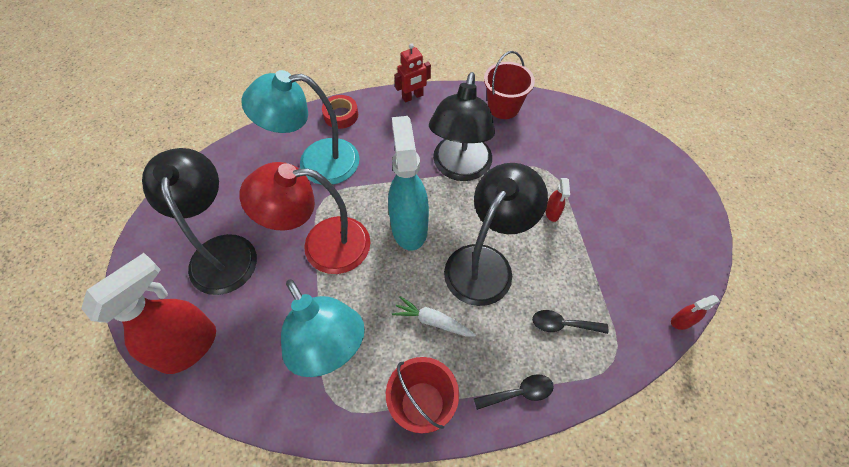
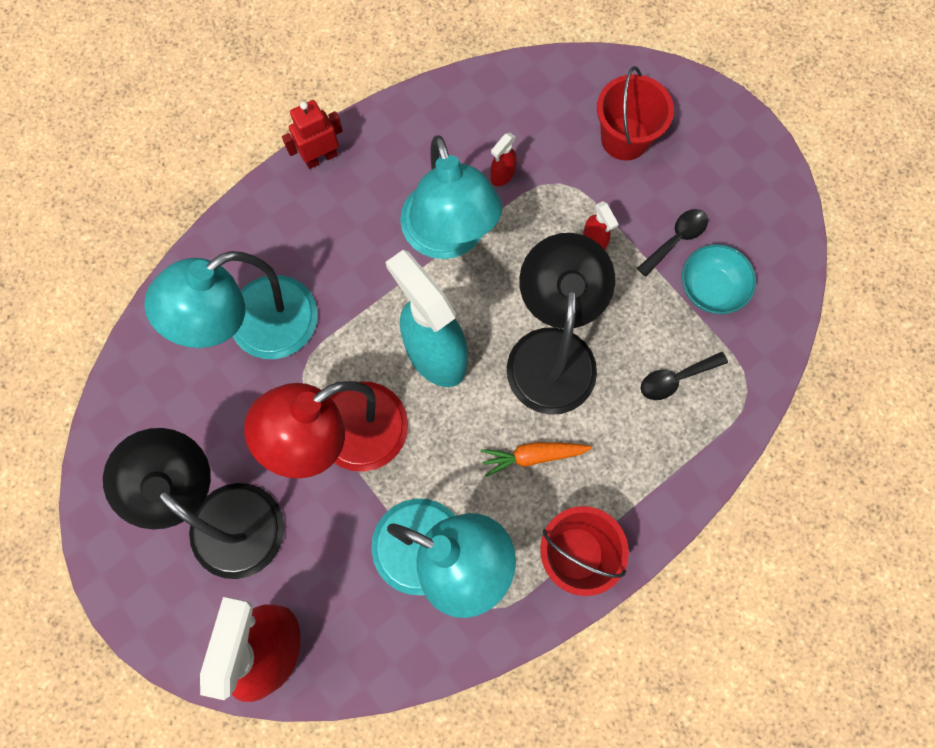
camera: 30 degrees left, 15 degrees up
red tape [322,95,358,129] -> none
white carrot [392,296,476,337] -> orange carrot [481,442,592,477]
red robot [394,43,431,102] -> red robot turned 150 degrees counterclockwise [282,100,343,169]
black lamp [429,72,495,181] -> turquoise lamp [400,136,502,259]
black spoon [474,374,554,410] -> black spoon moved to [637,209,708,277]
red bucket [484,51,535,119] -> red bucket moved to [597,66,674,161]
red spray bottle [671,295,720,330] -> red spray bottle moved to [490,133,517,186]
none -> turquoise bowl [682,244,756,314]

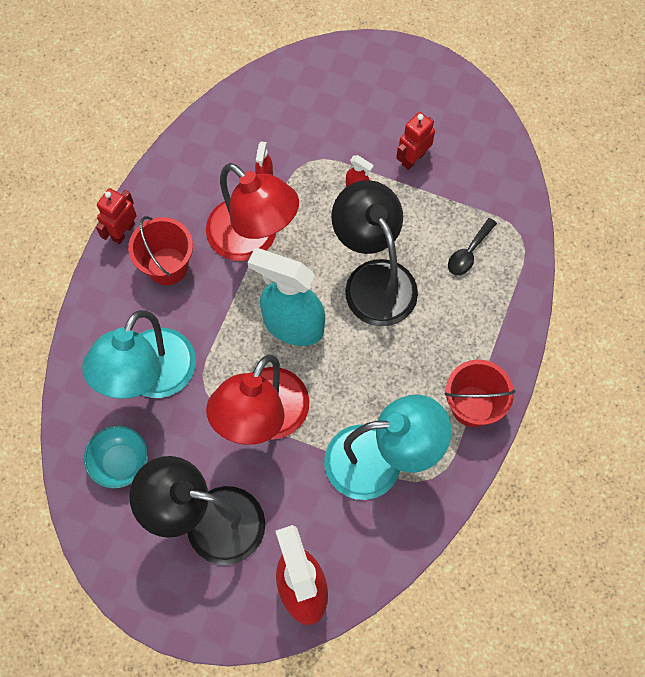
camera: 30 degrees left, 5 degrees down
turquoise lamp [400,136,502,259] -> red lamp [206,163,299,261]
orange carrot [481,442,592,477] -> none
red bucket [597,66,674,161] -> red bucket moved to [128,216,193,285]
black spoon [637,209,708,277] -> red robot [396,112,435,170]
turquoise bowl [682,244,756,314] -> turquoise bowl moved to [84,425,148,489]

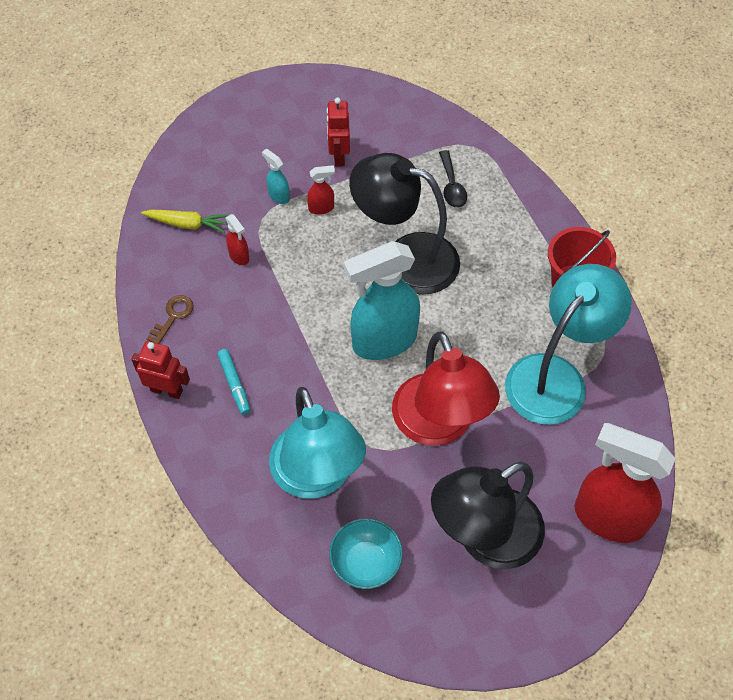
camera: 45 degrees left, 10 degrees down
red robot [96,188,137,244] -> red robot turned 120 degrees clockwise [131,341,190,399]
red bucket [128,216,193,285] -> turquoise marker [217,349,251,415]
red lamp [206,163,299,261] -> none
none -> yellow carrot [141,210,229,233]
none -> brown key [147,295,194,344]
none -> turquoise spray bottle [262,149,290,204]

